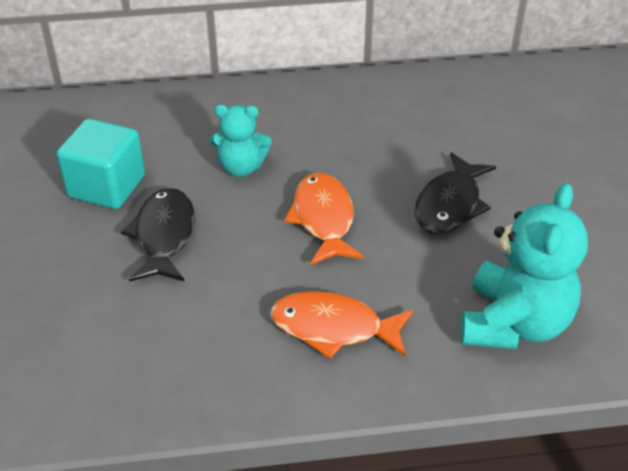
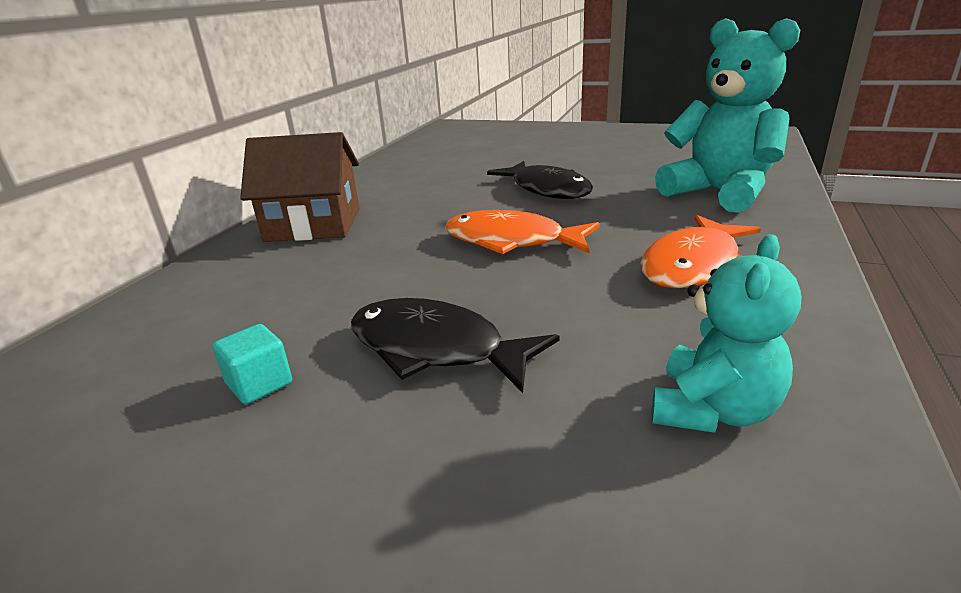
camera: 60 degrees left, 15 degrees down
turquoise cube [57,119,145,209] -> turquoise cube [213,324,292,404], size x0.46
turquoise teddy bear [210,105,272,177] -> turquoise teddy bear moved to [652,234,801,433]
none -> brown house [240,132,360,242]

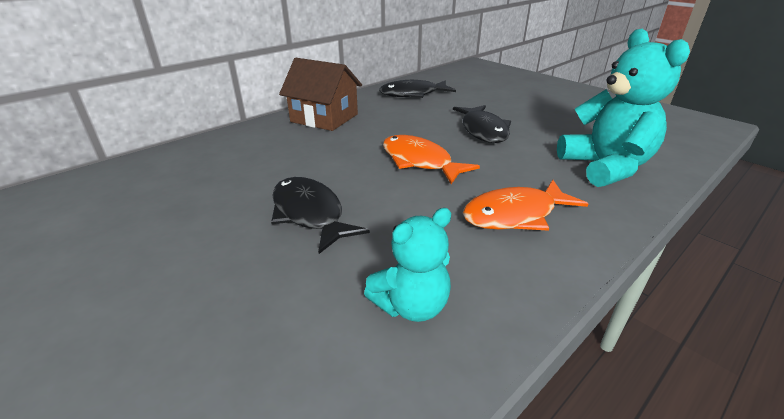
camera: 25 degrees right, 5 degrees up
turquoise cube [213,324,292,404] -> none
none -> black fish [379,80,456,98]

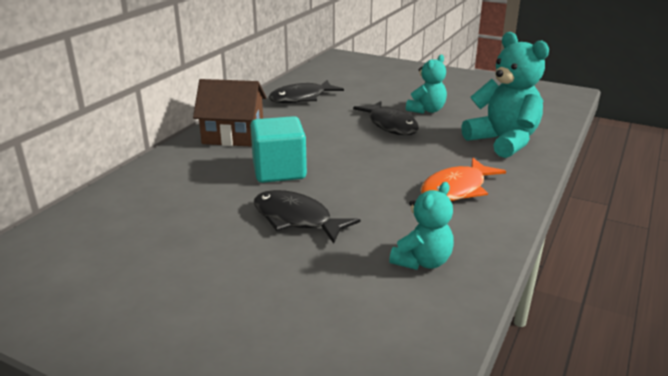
camera: 20 degrees left, 5 degrees down
orange fish [383,135,480,184] -> none
none -> turquoise cube [250,116,307,183]
none -> turquoise teddy bear [406,55,447,114]

